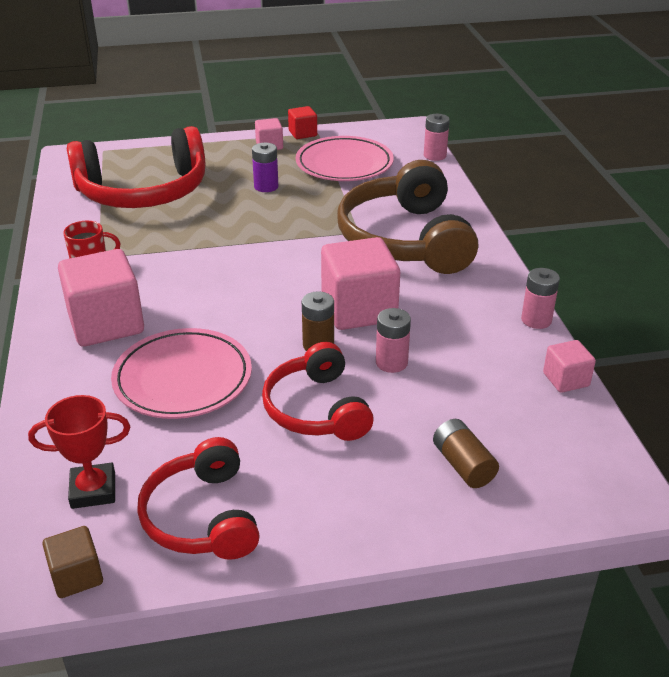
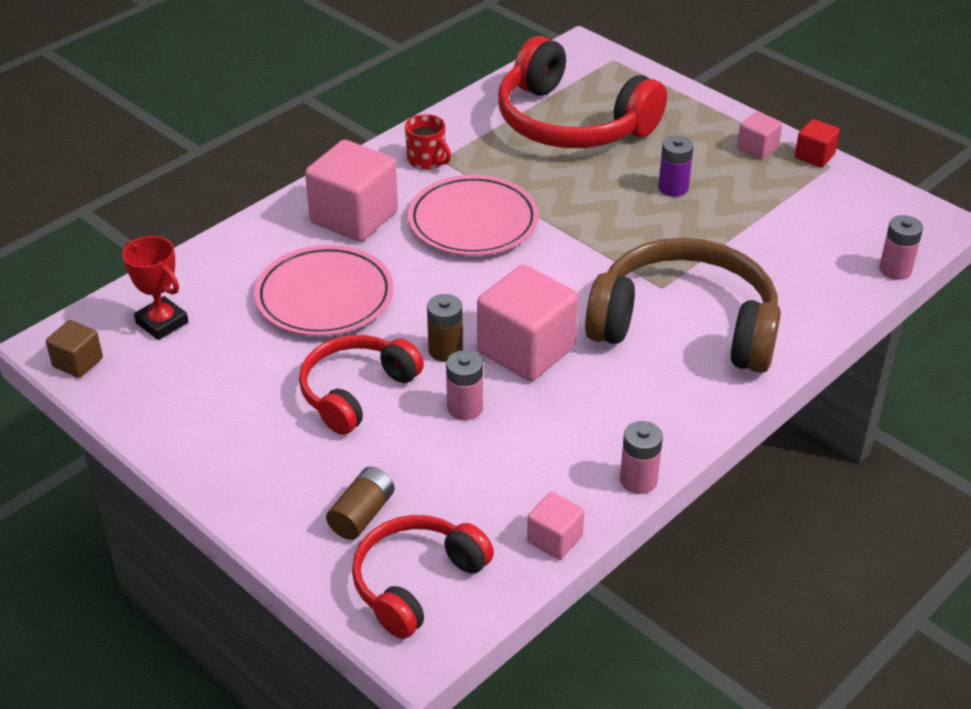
camera: 55 degrees right, 5 degrees up
red headphones [137,437,260,560] -> red headphones moved to [352,515,494,639]
pink plate [296,136,394,181] -> pink plate moved to [408,175,539,256]
brown headphones [337,160,478,274] -> brown headphones turned 60 degrees clockwise [585,238,781,373]

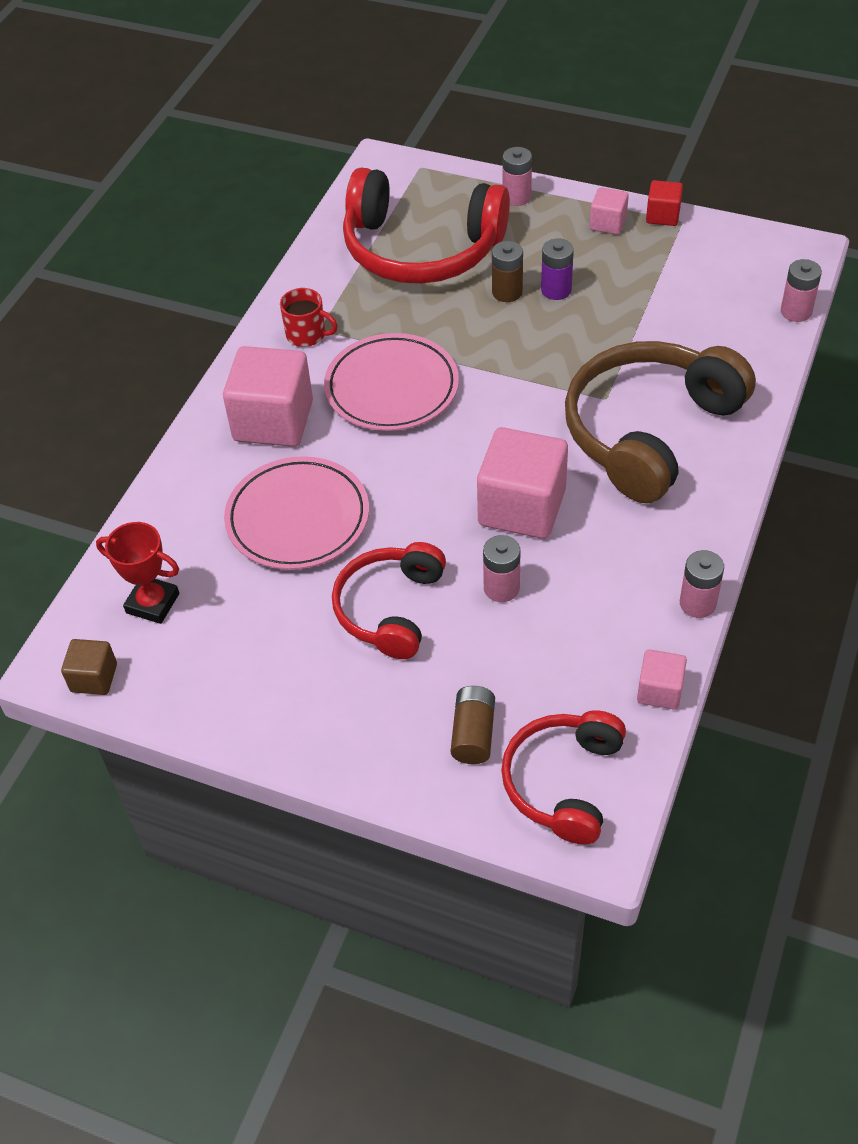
camera: 20 degrees left, 10 degrees up
brown battery [427,294,463,362] -> brown battery moved to [492,241,523,302]
brown headphones [585,238,781,373] -> brown headphones turned 45 degrees counterclockwise [565,341,756,503]
none -> pink battery [503,147,532,206]

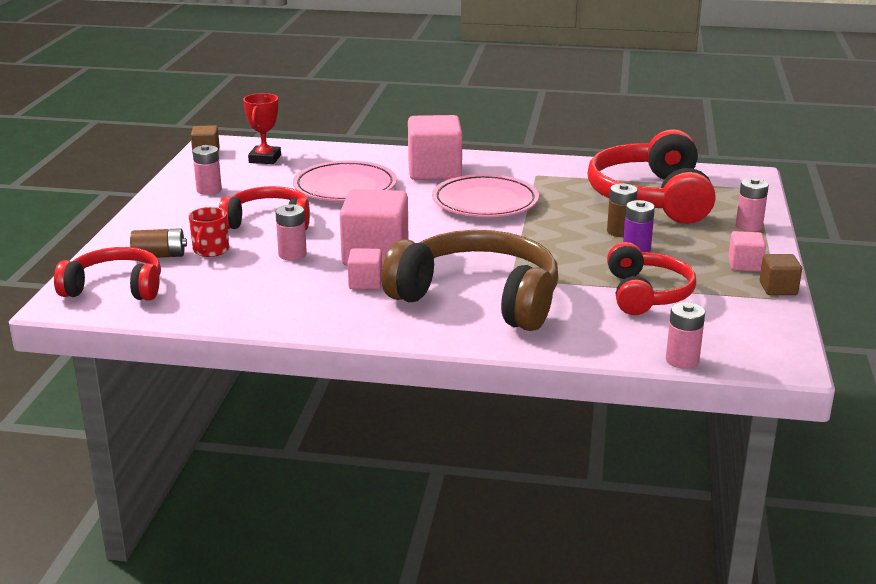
camera: 75 degrees right, 25 degrees down
red mug [280,288,338,347] -> red mug moved to [189,207,229,257]
pink cube [637,649,687,710] -> pink cube moved to [348,248,382,289]
red cube [646,180,683,226] -> brown cube [760,254,802,295]
pink battery [680,550,724,618] -> pink battery moved to [193,145,222,195]
none -> red headphones [607,242,696,315]

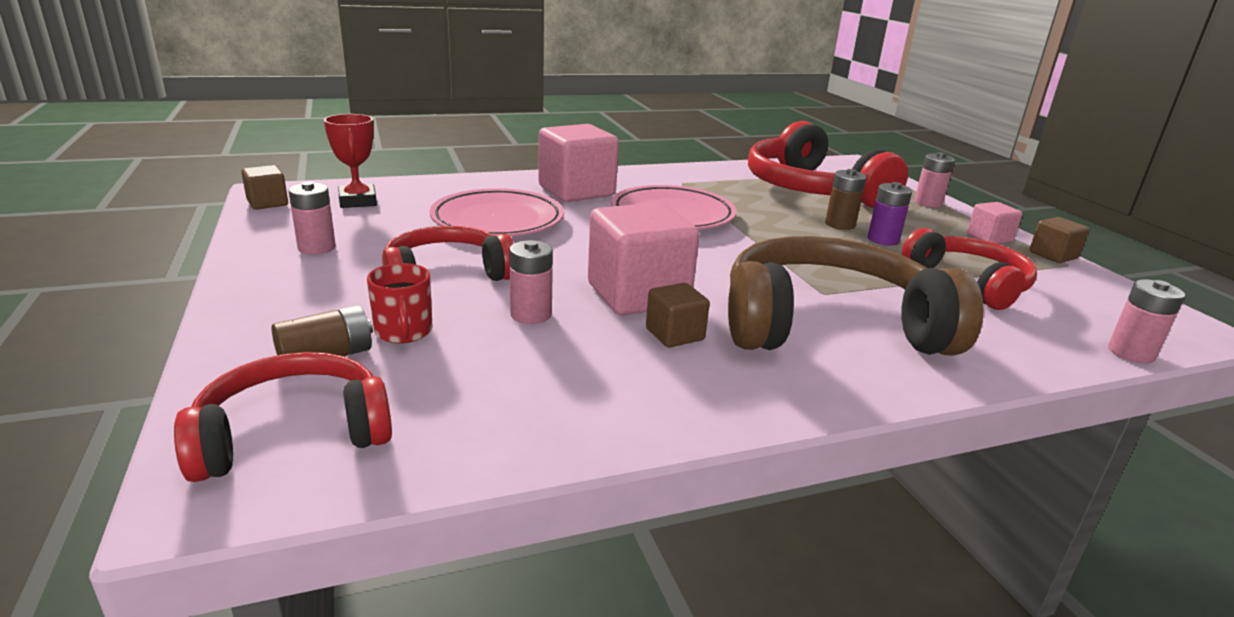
camera: 30 degrees left, 0 degrees up
pink cube [348,248,382,289] -> brown cube [646,283,710,347]

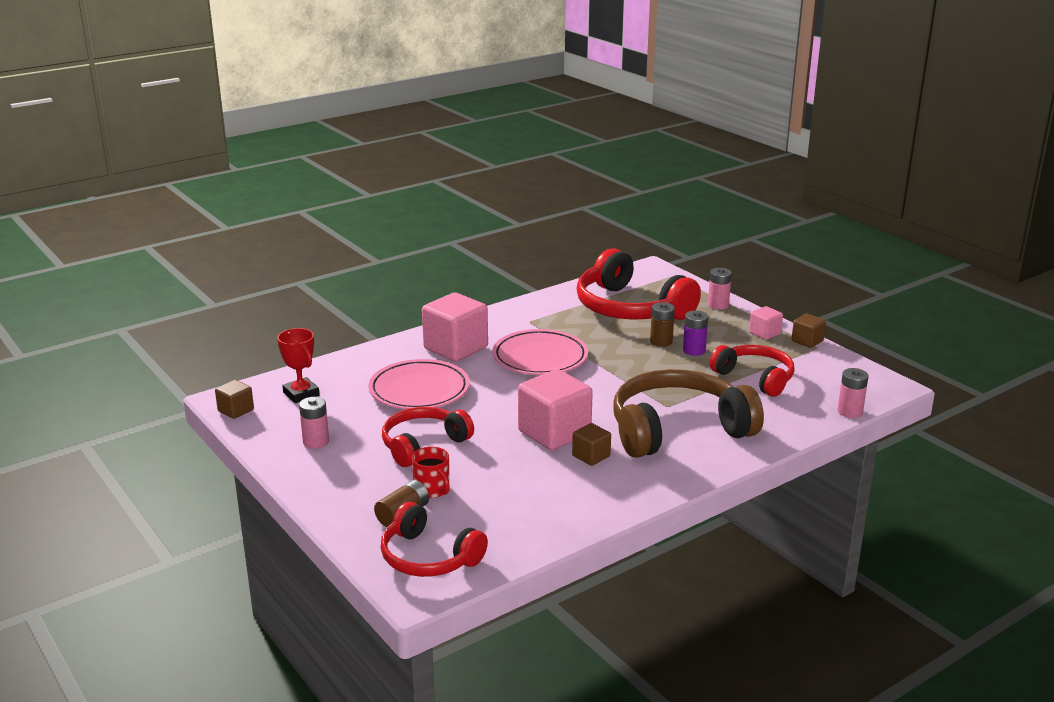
camera: 15 degrees left, 0 degrees up
red headphones [174,352,392,482] -> red headphones turned 105 degrees counterclockwise [380,502,488,577]
pink battery [509,240,553,324] -> none

